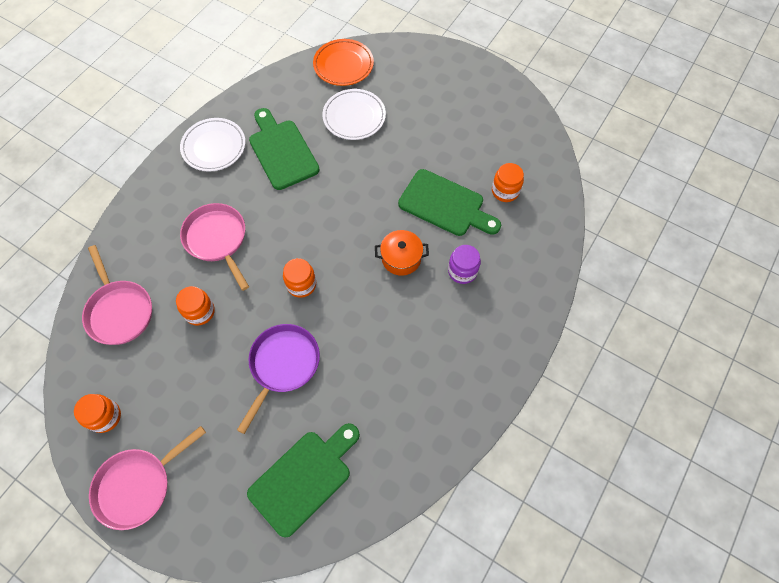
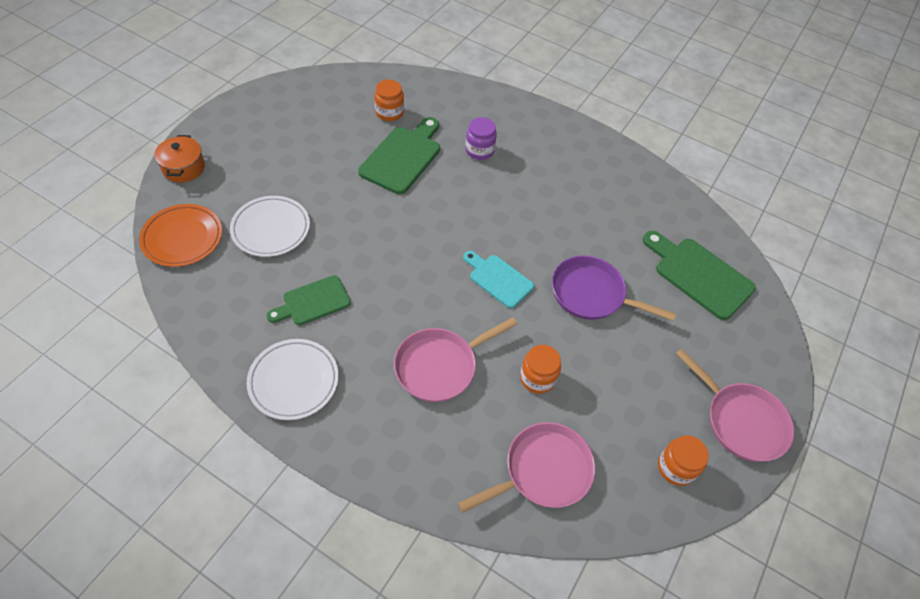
camera: 95 degrees left, 10 degrees down
green cutting board [249,108,320,190] -> green cutting board [266,275,351,325], size x0.64
orange jar [283,258,316,298] -> turquoise cutting board [463,251,534,308]
orange pot [375,230,429,276] -> orange pot moved to [154,135,205,183]

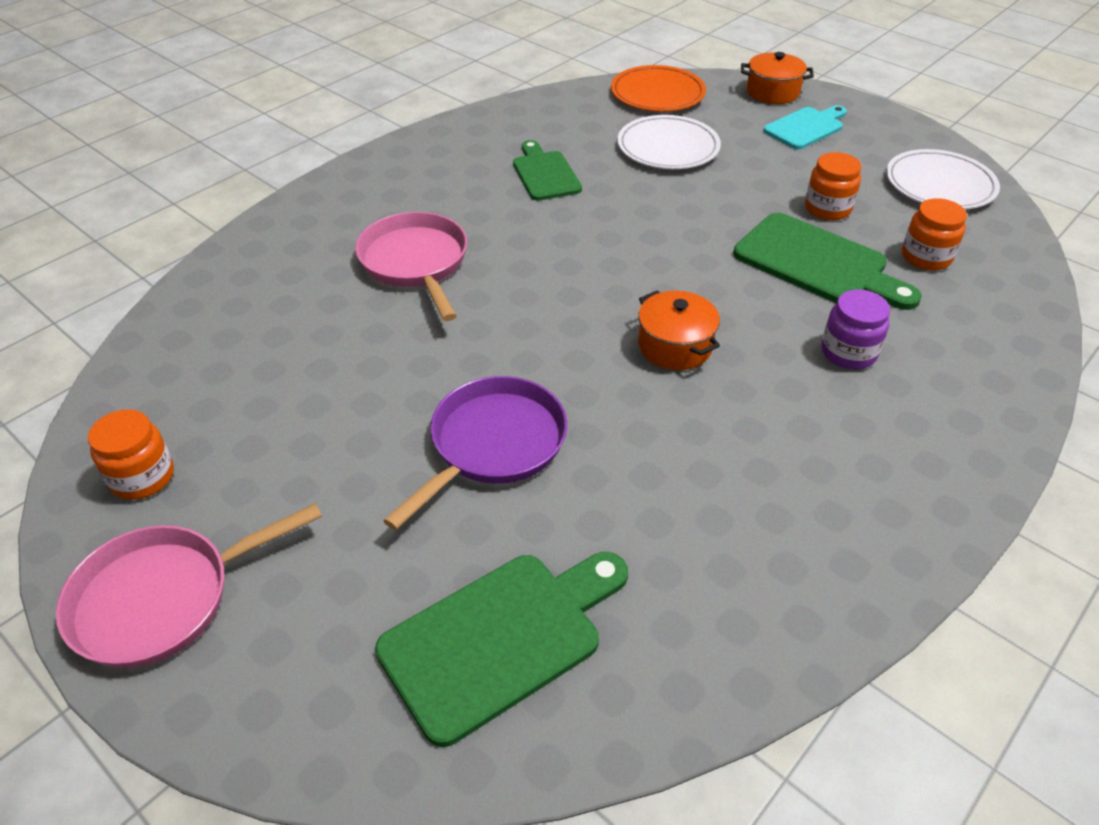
camera: 105 degrees right, 10 degrees down
white plate [247,339,338,420] -> white plate moved to [886,149,1000,209]
pink pan [458,422,595,513] -> none
turquoise cutting board [463,251,534,308] -> turquoise cutting board moved to [763,105,847,149]
orange jar [520,345,561,394] -> orange jar moved to [805,152,861,220]
none -> orange pot [638,290,720,370]

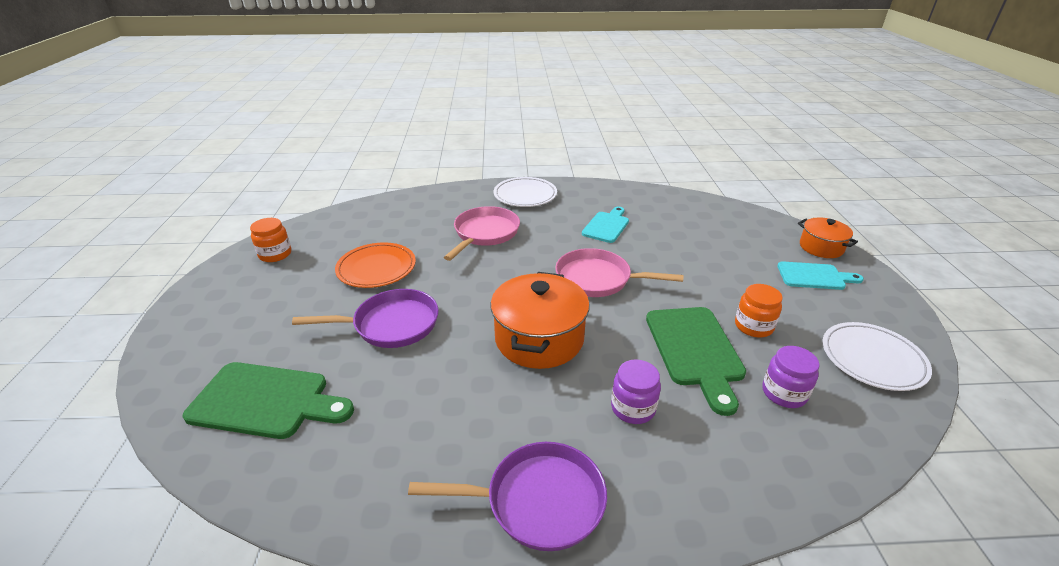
camera: 45 degrees right, 10 degrees down
pink pan [56,503,322,668] -> pink pan moved to [555,248,684,297]
green cutting board [513,140,582,201] -> turquoise cutting board [582,207,629,243]
orange plate [611,65,706,112] -> orange plate moved to [335,242,416,288]
white plate [617,115,721,169] -> white plate moved to [494,177,557,207]
orange pot [638,290,720,370] -> orange pot [490,272,590,369], size x1.71
orange jar [902,198,967,271] -> purple jar [762,346,820,408]
none -> purple pan [408,442,607,551]

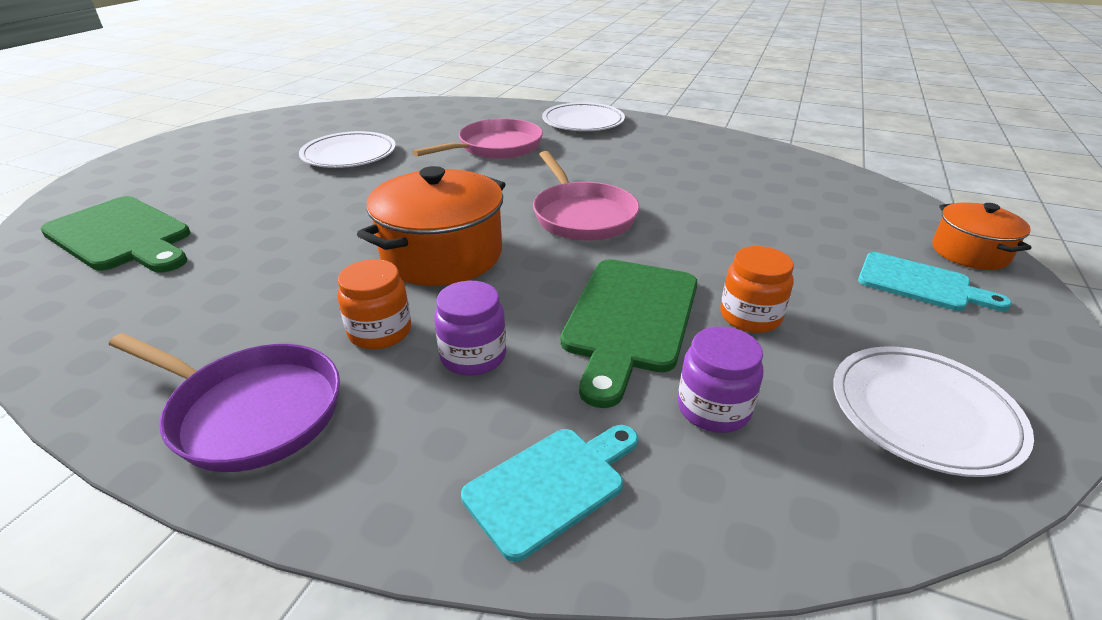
camera: 25 degrees right, 0 degrees up
orange jar [250,218,291,262] -> orange jar moved to [337,259,411,349]
purple pan [292,289,439,348] -> none
orange plate [335,242,416,288] -> white plate [299,131,396,168]
pink pan [555,248,684,297] -> pink pan turned 150 degrees counterclockwise [533,151,640,241]
turquoise cutting board [582,207,629,243] -> turquoise cutting board moved to [461,425,638,562]

